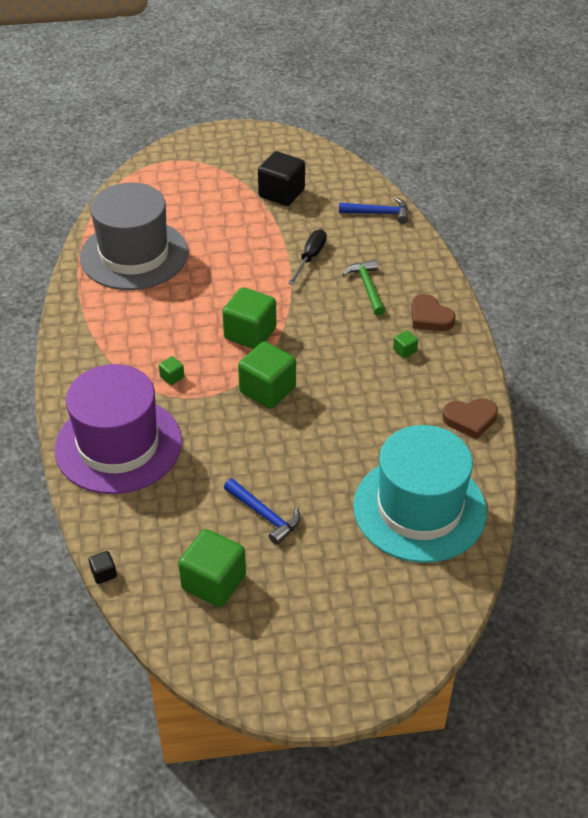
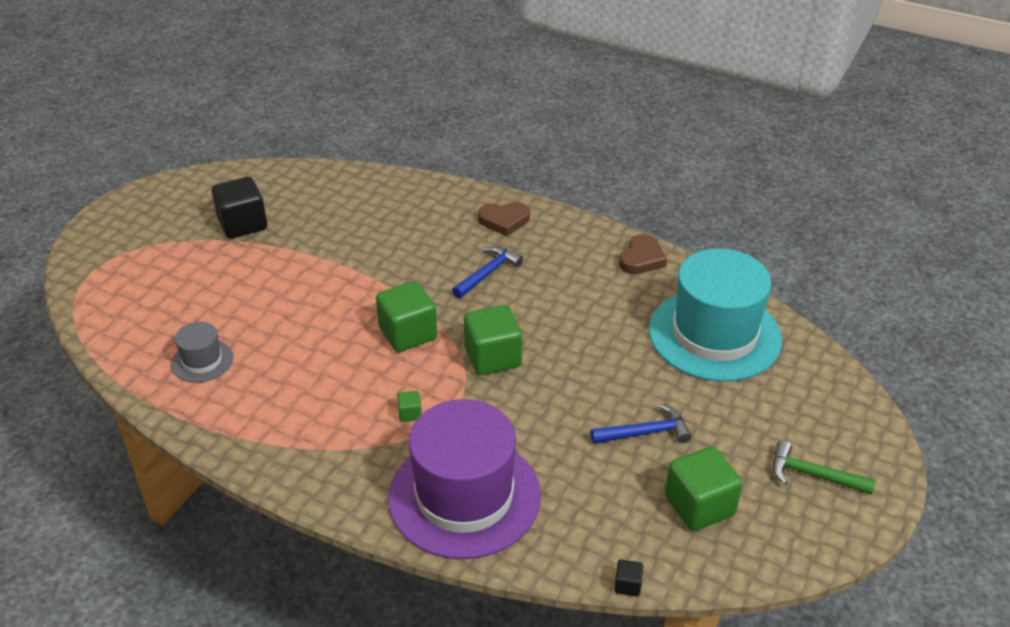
camera: 55 degrees left, 5 degrees down
grey hat [80,183,188,290] -> grey hat [171,322,233,383], size x0.45
black screwdriver [288,229,327,285] -> none
blue hammer [339,197,408,224] -> blue hammer moved to [452,246,523,299]
green hammer [342,259,385,316] -> green hammer moved to [773,440,876,495]
green cube [393,330,418,358] -> none

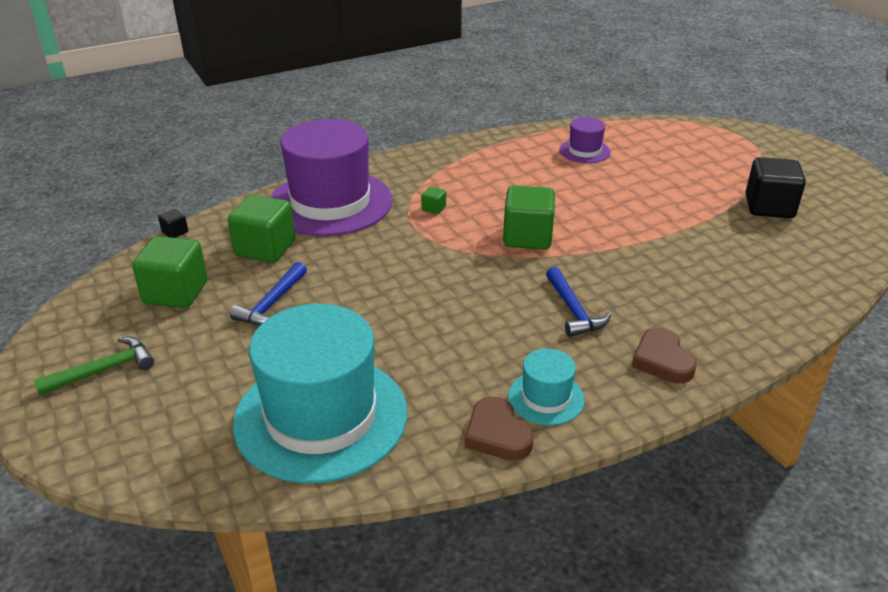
camera: 125 degrees right, 5 degrees down
grey hat [171,322,233,383] -> purple hat [560,117,611,163]
green cube [464,305,522,375] -> green cube moved to [228,195,295,263]
brown heart [478,202,530,236] -> brown heart turned 45 degrees counterclockwise [632,328,697,383]
none -> turquoise hat [508,348,585,425]

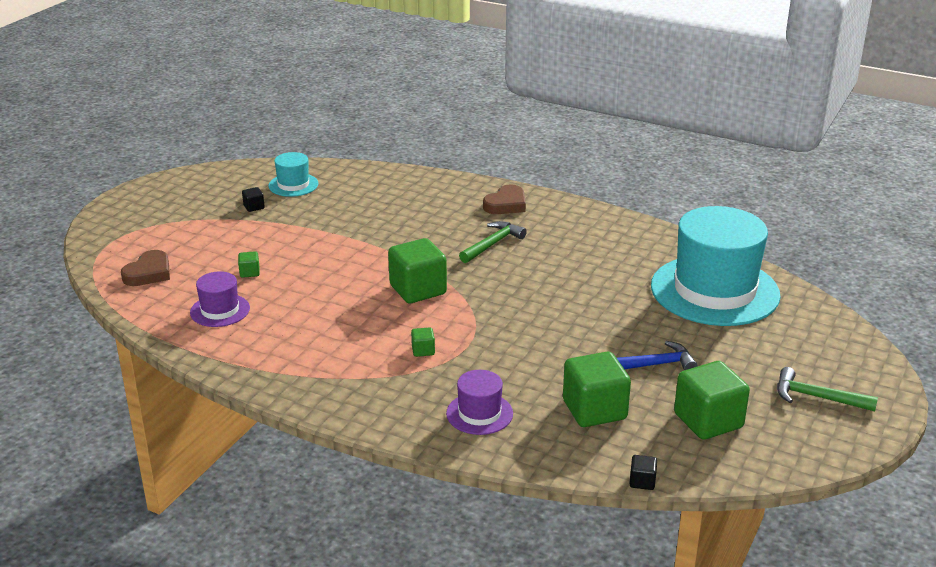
camera: 125 degrees left, 5 degrees down
purple hat [270,119,393,236] -> purple hat [446,370,513,435], size x0.45
brown heart [465,397,534,461] -> brown heart moved to [121,250,170,286]
turquoise hat [508,348,585,425] -> turquoise hat moved to [268,152,319,197]
blue hammer [546,267,611,337] -> green hammer [459,221,527,263]
black cube [745,157,806,218] -> black cube [242,187,265,212], size x0.44
none -> green cube [238,251,260,278]

